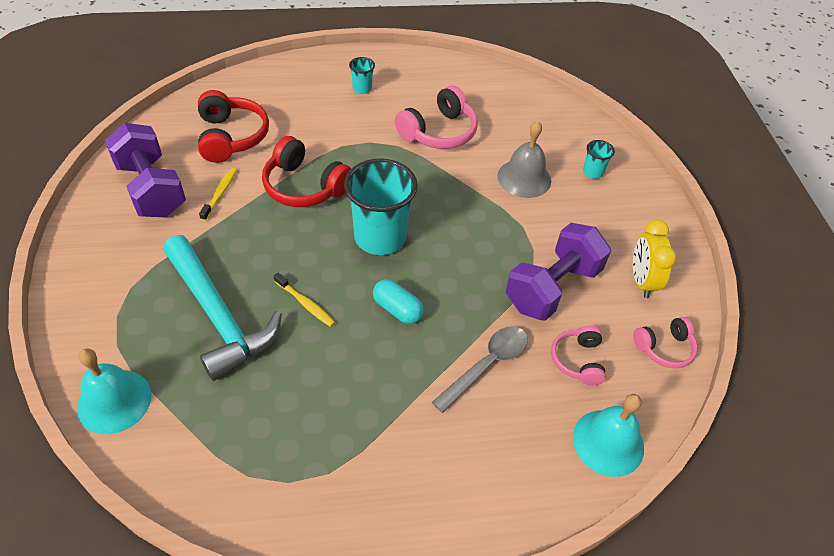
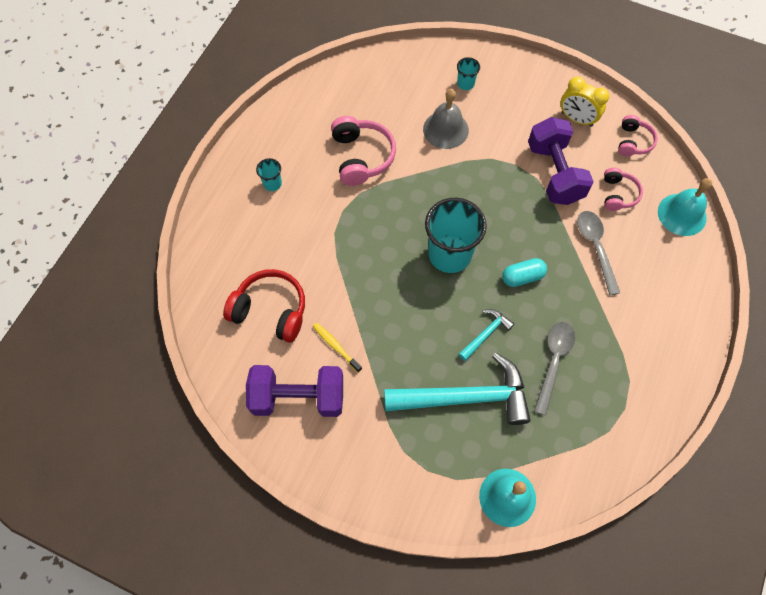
camera: 55 degrees left, 15 degrees up
red headphones [262,136,351,207] -> none
yellow toothbrush [274,273,335,327] -> turquoise hammer [459,309,514,361]
pink headphones [551,326,606,385] -> pink headphones turned 120 degrees counterclockwise [604,168,643,211]
none -> grey spoon [534,322,575,416]

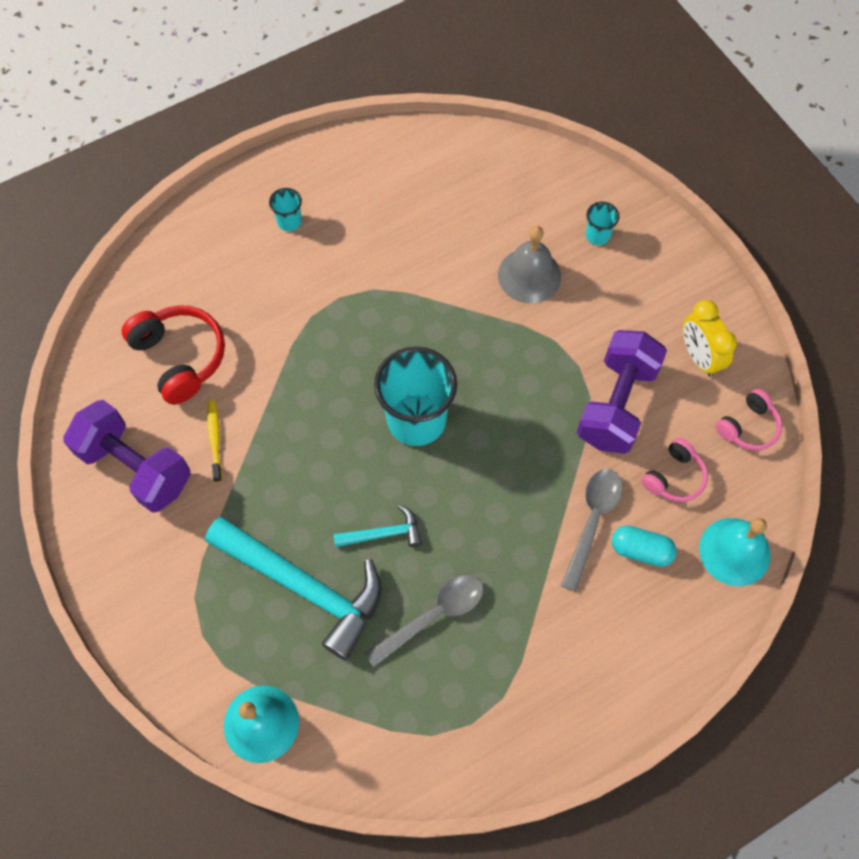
camera: 35 degrees right, 0 degrees up
pink headphones [331,116,396,186] -> none
turquoise capsule [502,258,547,287] -> turquoise capsule moved to [612,526,677,567]

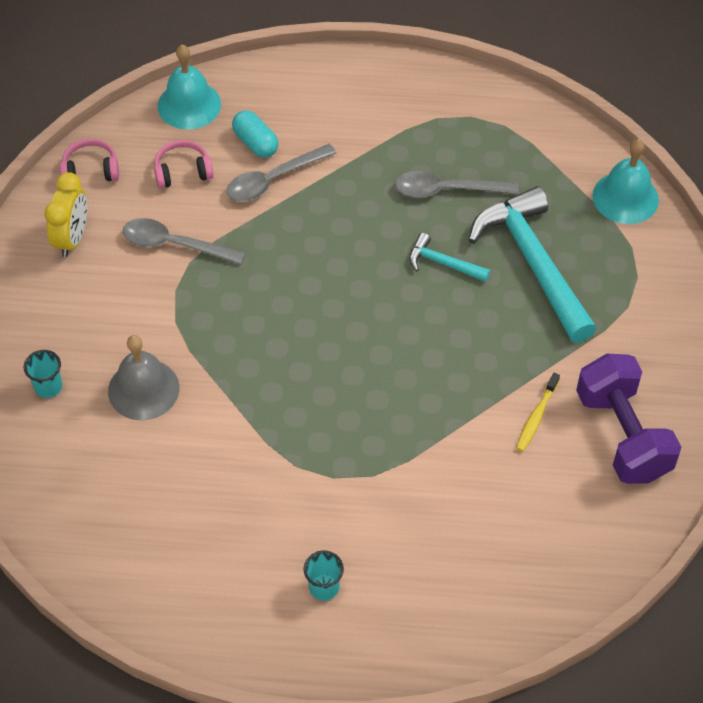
camera: 145 degrees left, 10 degrees down
red headphones [122,305,225,405] -> none
turquoise cup [374,346,457,446] -> none
purple dumbbell [577,330,667,454] -> grey spoon [123,218,246,265]

